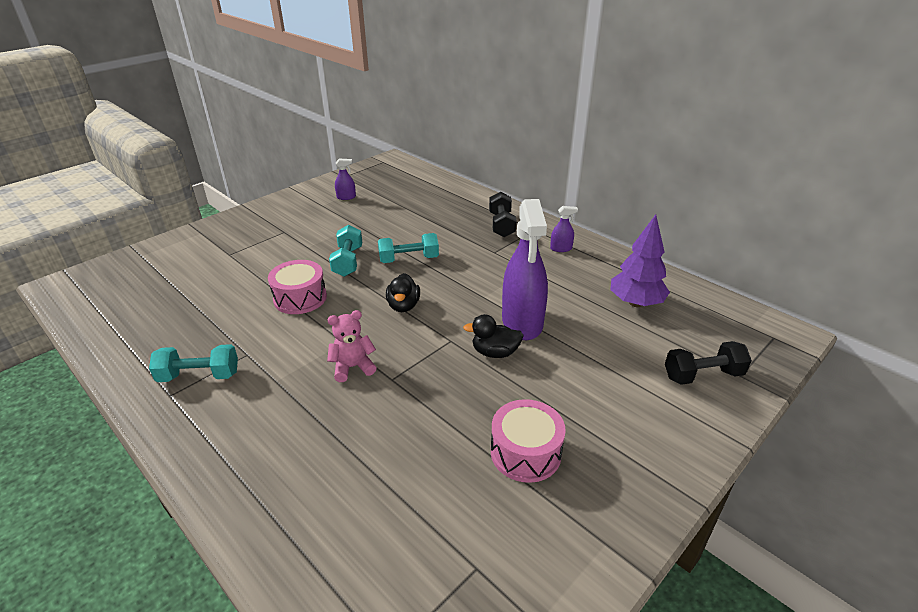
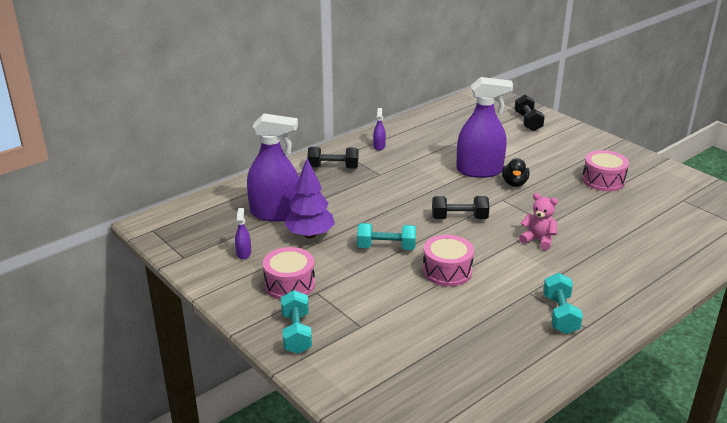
camera: 85 degrees left, 5 degrees down
pink teddy bear [327,310,376,382] -> pink teddy bear turned 135 degrees clockwise [519,193,558,250]
turquoise dumbbell [378,233,439,263] -> turquoise dumbbell moved to [281,290,312,354]
black duck [386,273,420,312] -> black dumbbell [432,196,489,219]
purple tree [610,214,670,307] -> purple tree moved to [284,158,335,238]
none -> purple spray bottle [247,113,299,222]
none -> pink drum [263,247,315,300]

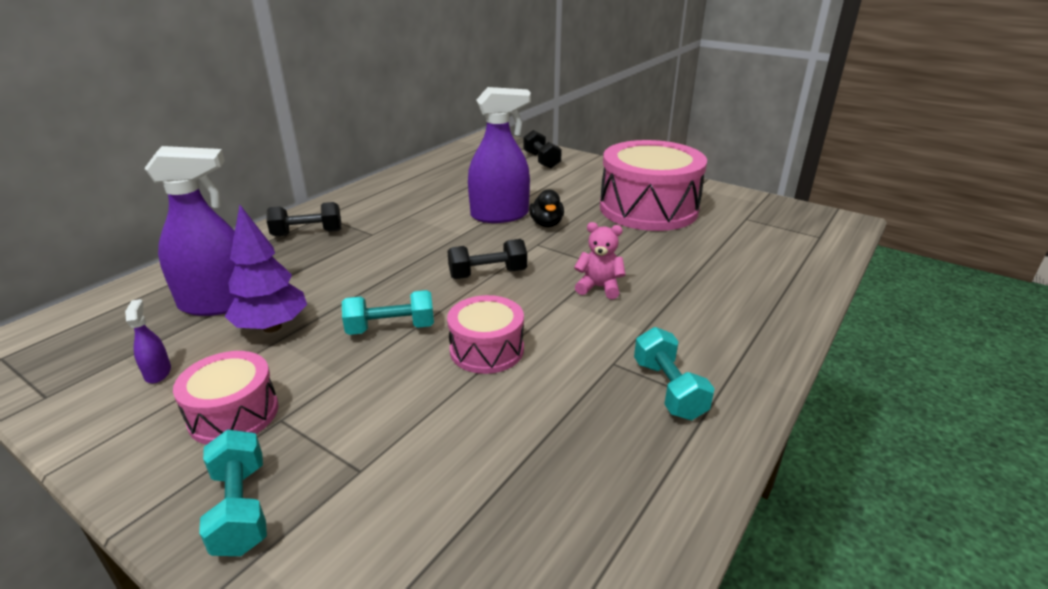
camera: 15 degrees left, 0 degrees up
purple spray bottle [373,108,386,150] -> none
pink drum [582,150,629,191] -> pink drum [600,140,707,231], size x1.93

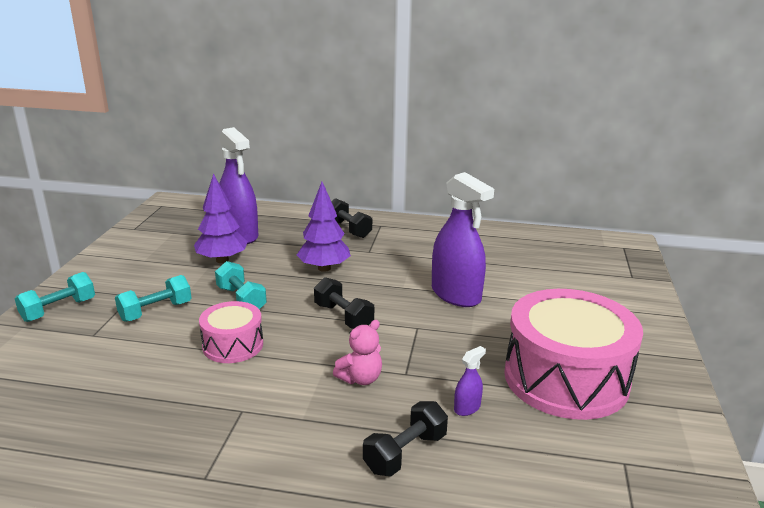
camera: 65 degrees right, 5 degrees down
purple spray bottle [125,299,171,383] -> purple spray bottle moved to [454,346,486,416]
pink drum [173,351,279,445] -> none
black dumbbell [523,130,562,169] -> black dumbbell moved to [363,401,448,476]
black duck [529,189,564,227] -> none
pink teddy bear [574,222,626,299] -> pink teddy bear turned 60 degrees clockwise [333,320,382,385]
turquoise dumbbell [634,327,715,420] -> turquoise dumbbell moved to [115,275,191,322]
none -> purple tree [297,182,351,272]

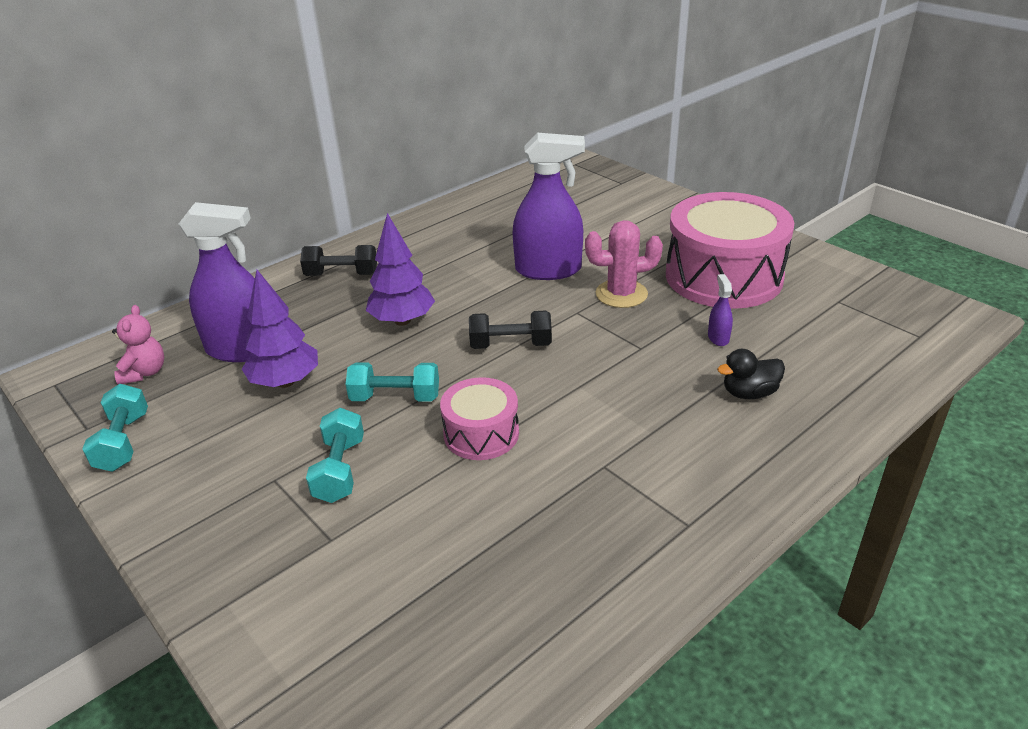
camera: 50 degrees left, 10 degrees up
turquoise dumbbell [15,272,95,322] -> turquoise dumbbell moved to [82,384,148,472]
pink teddy bear [333,320,382,385] -> pink teddy bear moved to [112,305,164,384]
black dumbbell [363,401,448,476] -> black duck [717,349,785,399]
none -> pink cactus [585,220,663,308]

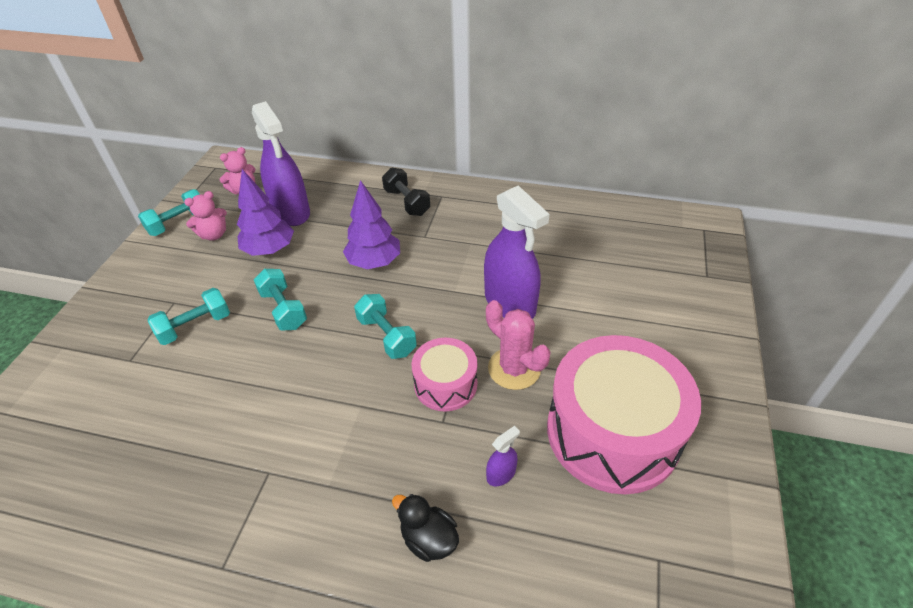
camera: 55 degrees right, 10 degrees up
pink drum [440,377,519,460] -> pink drum moved to [411,338,477,412]
black dumbbell [469,311,552,349] -> turquoise dumbbell [354,294,417,359]
none -> pink teddy bear [184,191,227,241]

